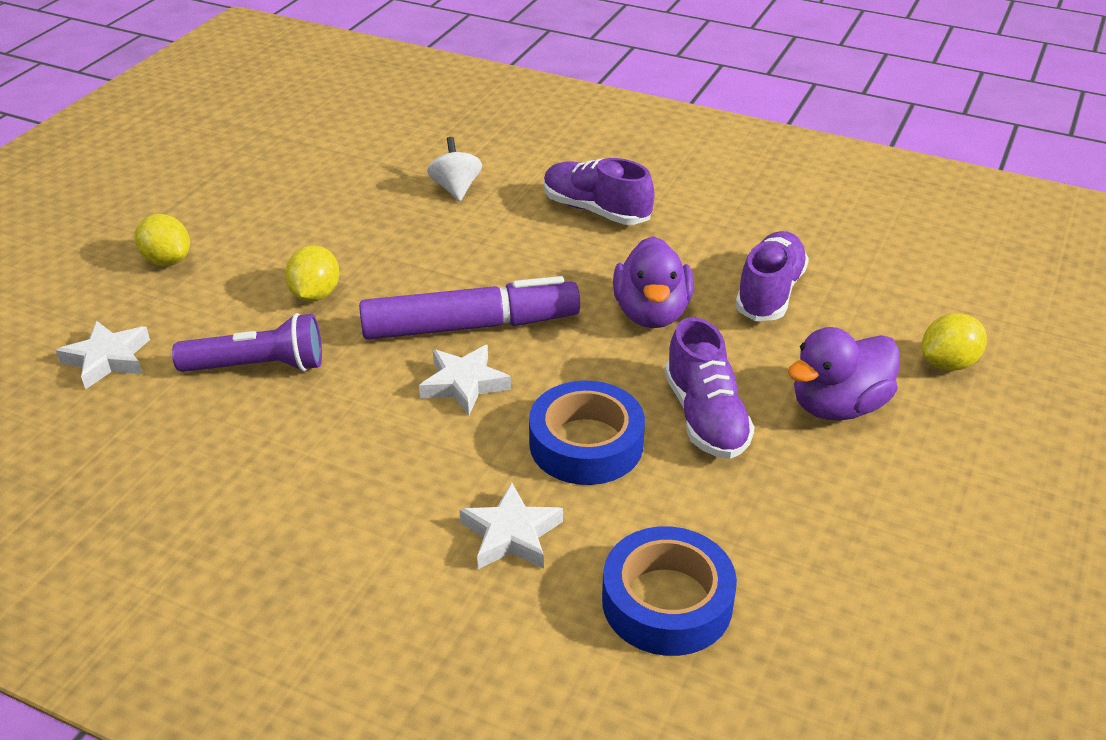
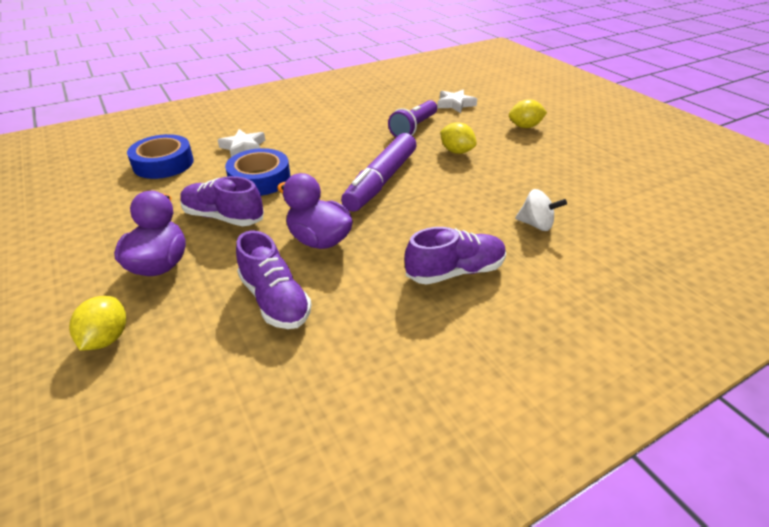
camera: 125 degrees right, 0 degrees up
white star [419,345,511,416] -> none

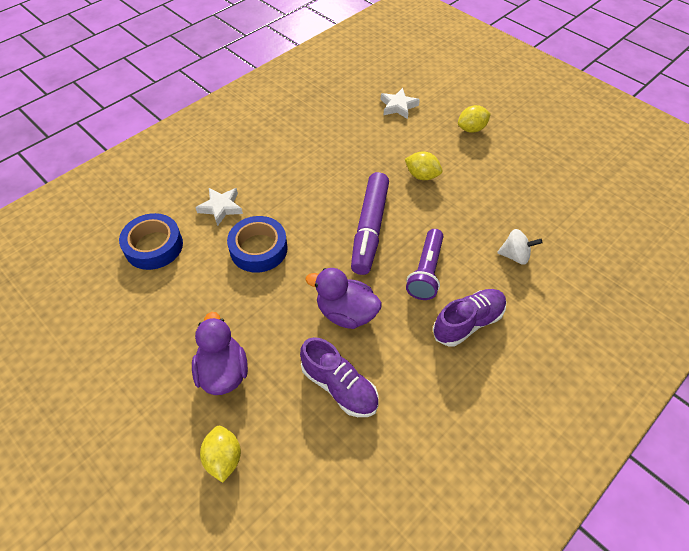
camera: 15 degrees left, 15 degrees up
purple shoe [180,176,264,226] -> none
purple flashlight [388,100,437,137] -> purple flashlight moved to [406,229,443,300]

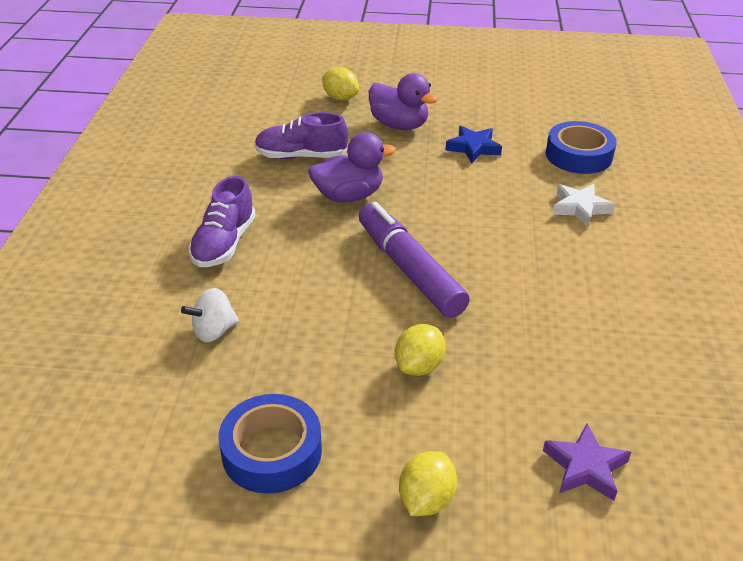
camera: 140 degrees right, 15 degrees down
blue tape [227,216,288,273] -> blue tape moved to [218,394,322,494]
white star [381,88,420,119] -> purple star [543,424,631,501]
yellow lemon [405,152,442,180] -> yellow lemon turned 45 degrees counterclockwise [395,324,446,376]
purple flashlight [406,229,443,300] -> none
none -> blue star [445,126,502,163]

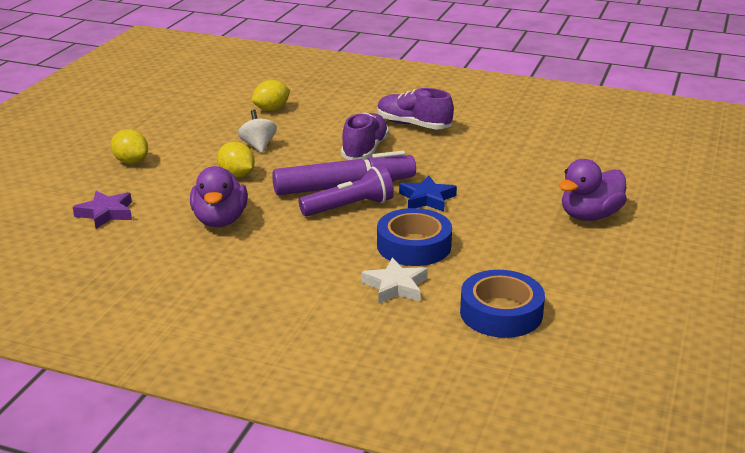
camera: 105 degrees right, 10 degrees down
white spinning top [181,288,239,342] -> white spinning top moved to [238,110,277,153]
blue tape [218,394,322,494] -> blue tape moved to [377,208,452,266]
purple shoe [255,112,348,159] -> purple shoe moved to [341,112,389,160]
purple duck [308,132,396,203] -> purple duck moved to [190,166,247,227]
yellow lemon [322,67,359,100] -> yellow lemon moved to [252,80,290,111]
blue star [445,126,502,163] -> blue star moved to [399,176,457,212]
none -> purple flashlight [299,166,394,216]

